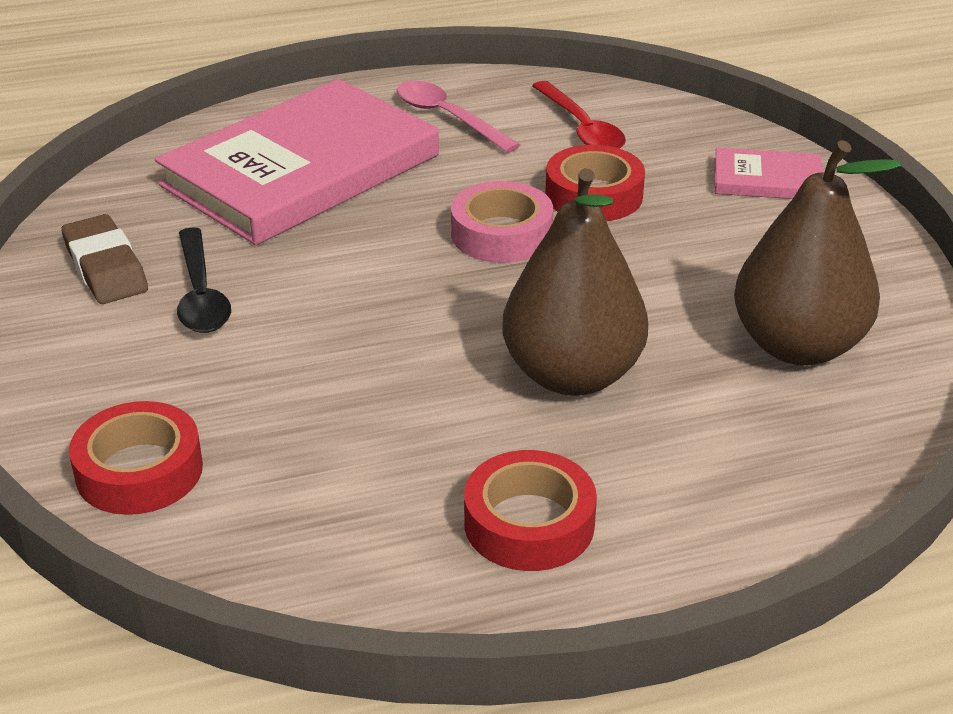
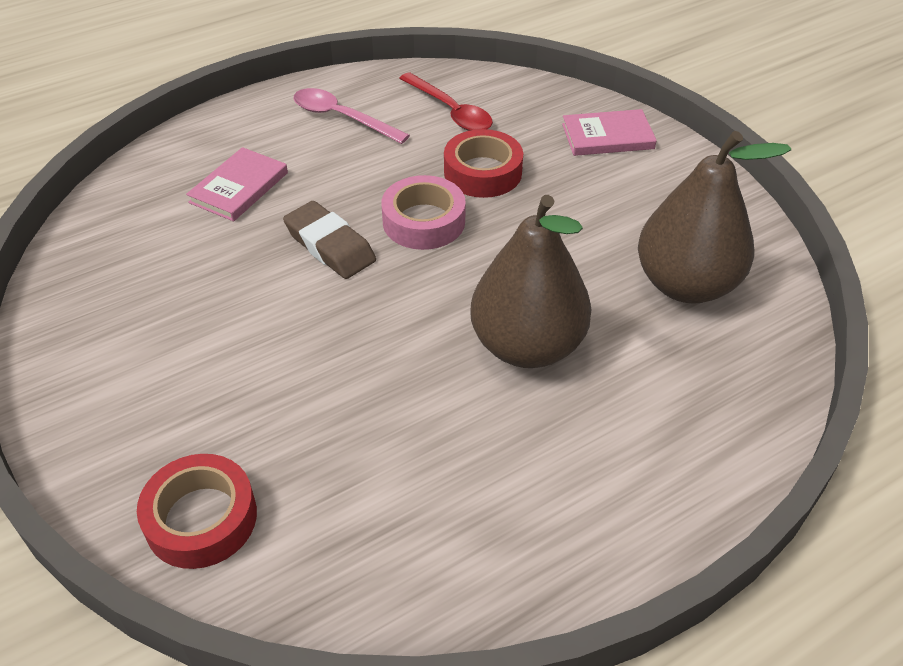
camera: 15 degrees left, 10 degrees up
brown eraser [61,214,148,304] -> brown eraser moved to [283,201,376,279]
pink book [155,79,439,245] -> pink book [186,147,288,222], size x0.44
black spoon [177,227,231,333] -> none
red tape [464,450,597,571] -> none

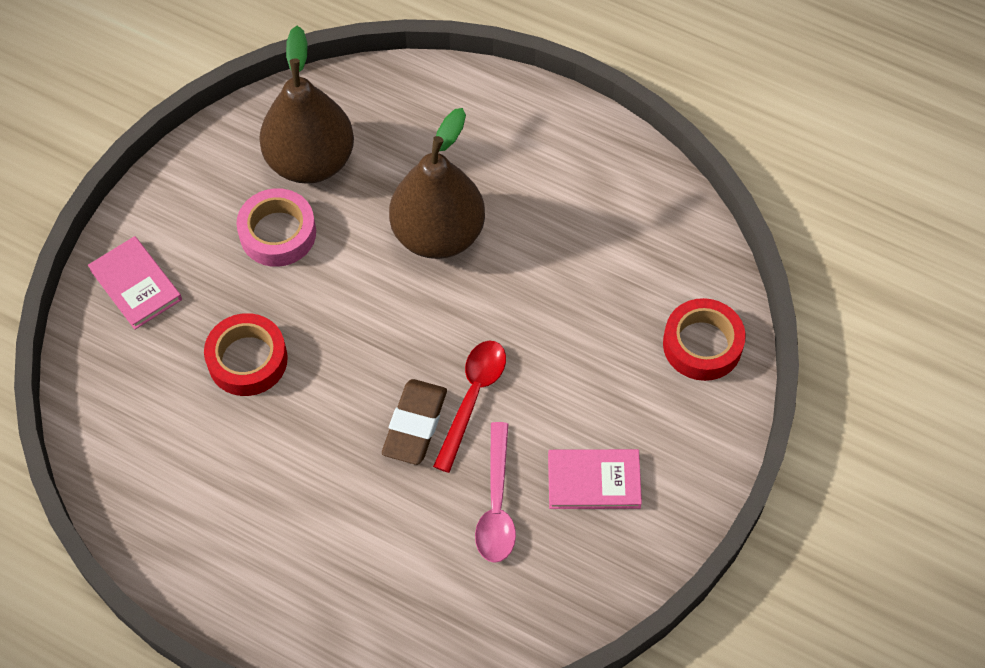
camera: 120 degrees left, 15 degrees up
pink book [186,147,288,222] -> pink book moved to [548,449,642,509]
pink spoon [293,88,410,144] -> pink spoon moved to [475,422,516,563]
pink tape [381,175,466,250] -> pink tape moved to [236,188,316,267]
red spoon [399,72,493,131] -> red spoon moved to [433,340,506,473]

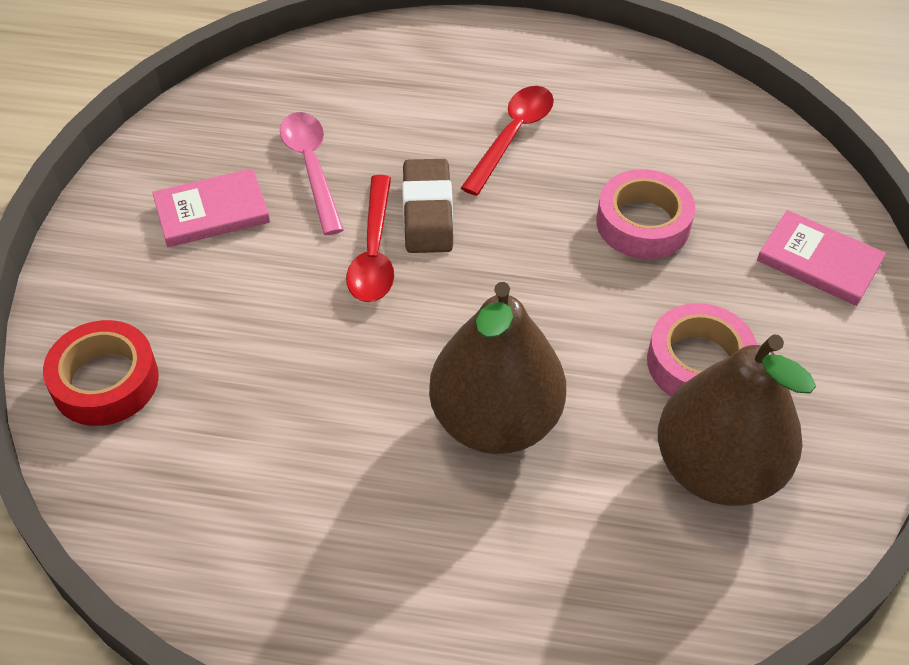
camera: 160 degrees right, 10 degrees down
red tape [204,313,288,396] -> pink tape [596,169,695,259]
none -> red spoon [461,86,554,196]

